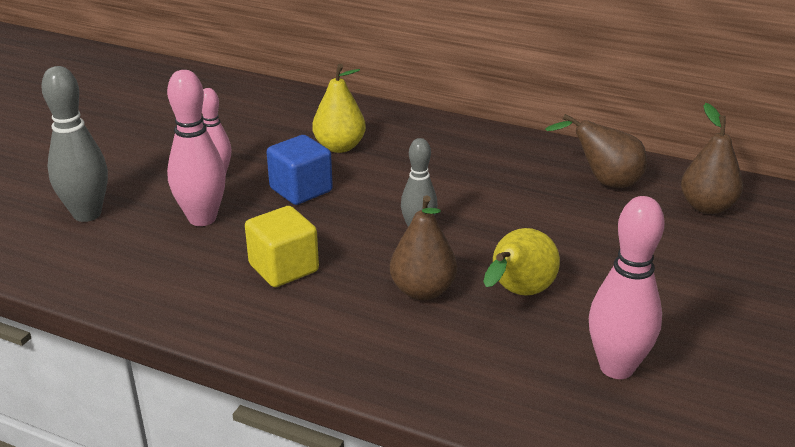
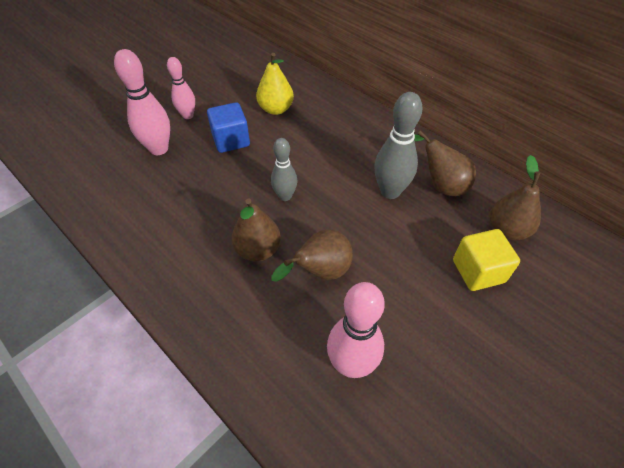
camera: 20 degrees right, 20 degrees up
grey bowling pin [41,66,108,222] -> grey bowling pin moved to [374,92,423,199]
yellow cube [245,206,319,287] -> yellow cube moved to [453,229,520,291]
yellow pear [483,228,560,296] -> brown pear [271,229,353,282]

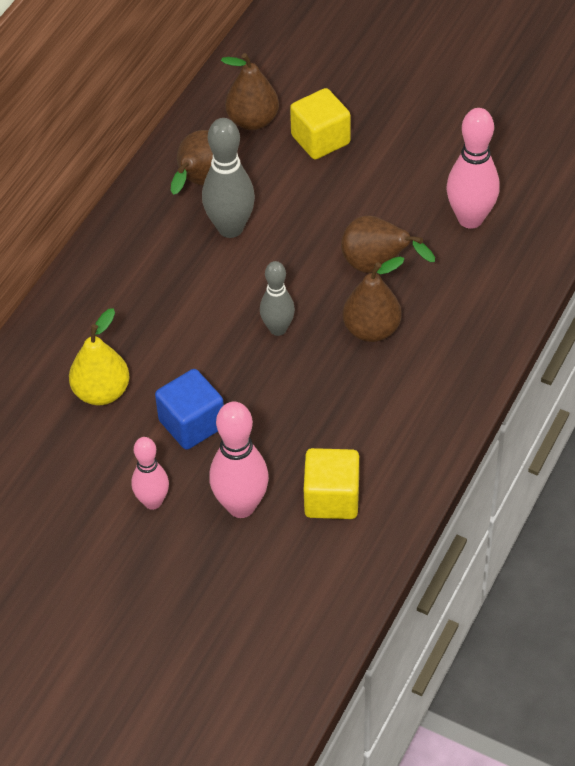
camera: 105 degrees left, 0 degrees up
none -> yellow cube [304,448,359,519]

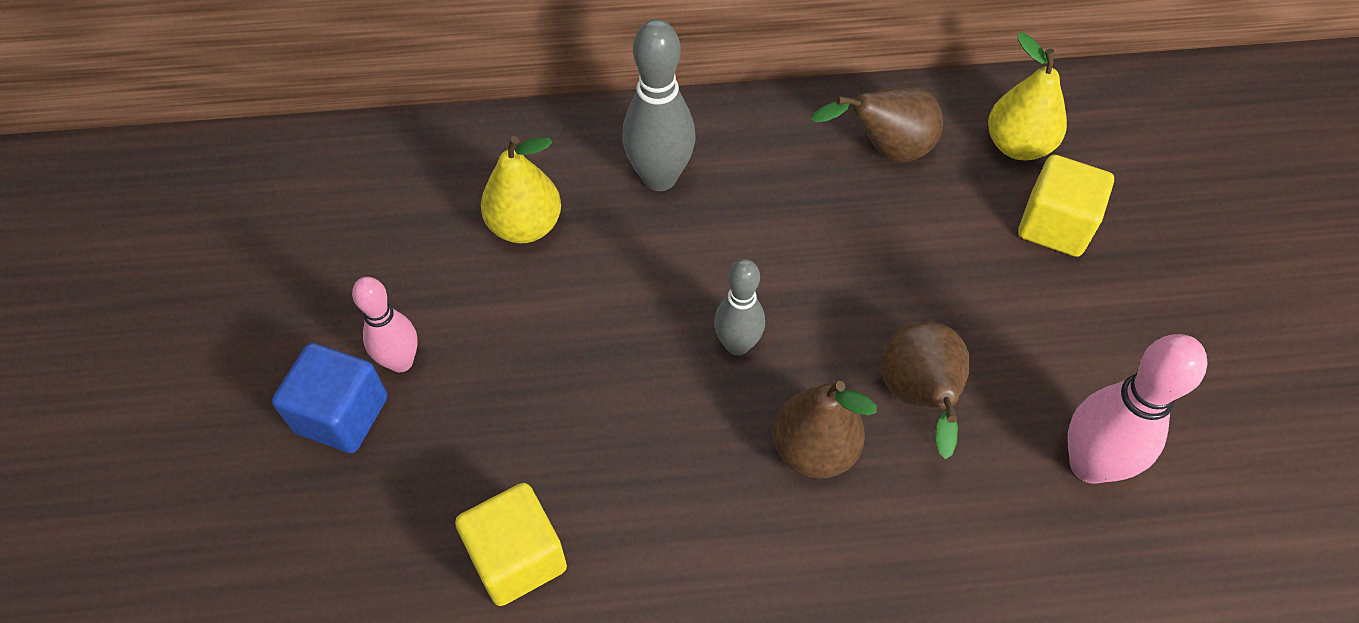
camera: 55 degrees right, 5 degrees up
blue cube [155,369,224,450] -> blue cube moved to [272,343,388,453]
grey bowling pin [202,118,255,238] -> grey bowling pin moved to [622,19,695,191]
pink bowling pin [209,402,269,518] -> none
brown pear [221,53,279,130] -> yellow pear [988,33,1067,160]

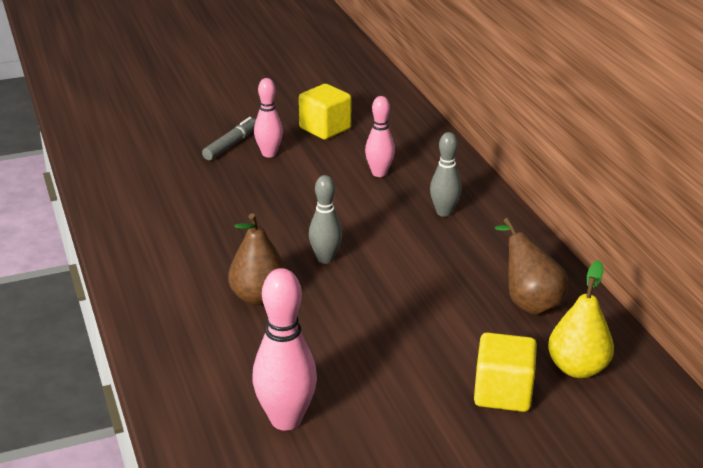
camera: 75 degrees right, 25 degrees down
blue cube [272,343,388,453] -> grey marker [202,117,256,160]
yellow cube [455,483,567,606] -> yellow cube moved to [299,84,351,140]
yellow pear [481,136,561,243] -> pink bowling pin [365,96,395,177]
grey bowling pin [622,19,695,191] -> grey bowling pin [430,132,462,217], size x0.64
brown pear [881,322,970,459] -> none

